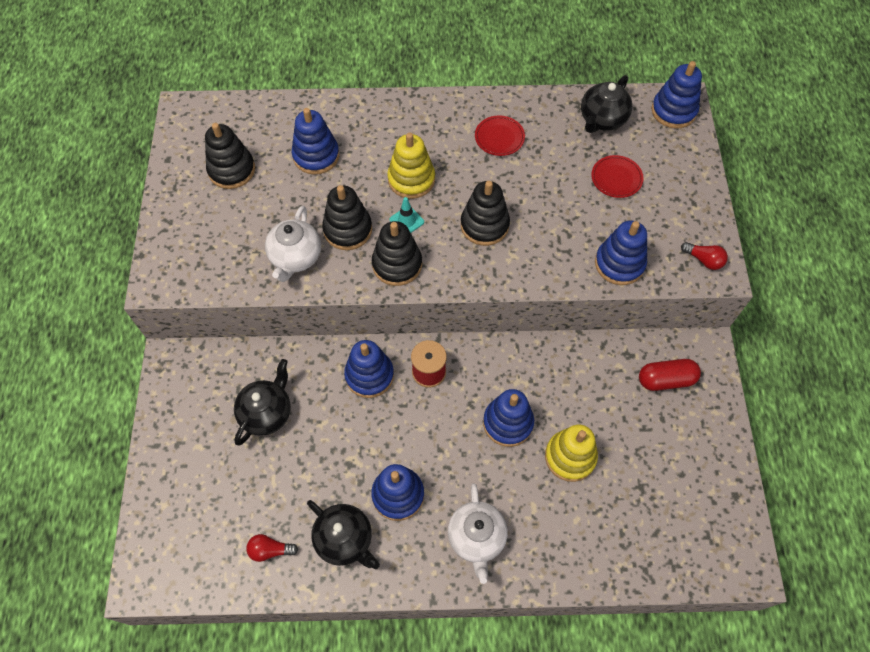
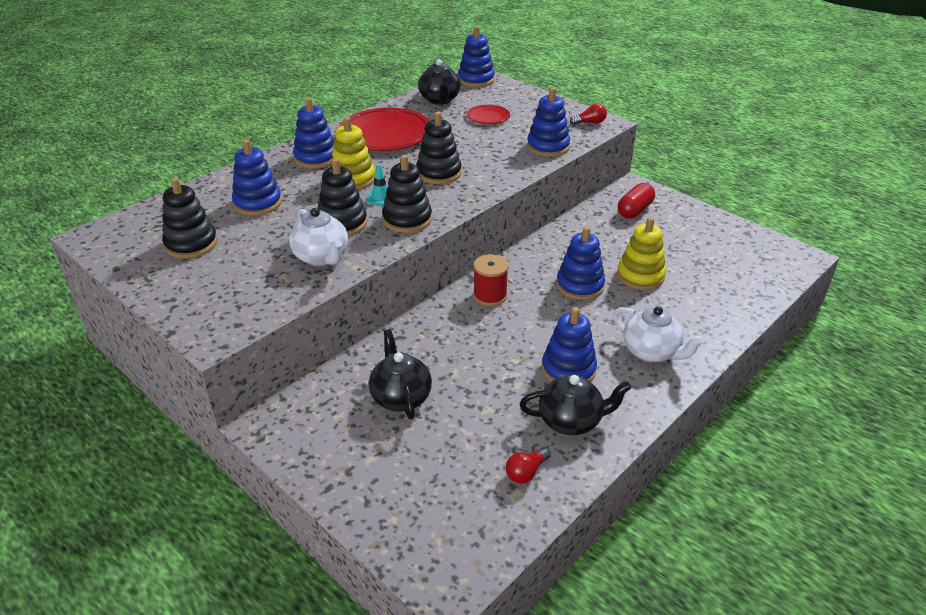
camera: 45 degrees left, 25 degrees down
blue stacking toy [344,340,394,398] -> blue stacking toy moved to [293,98,334,169]
red plate [475,115,525,156] -> red plate [339,107,430,151], size x2.05

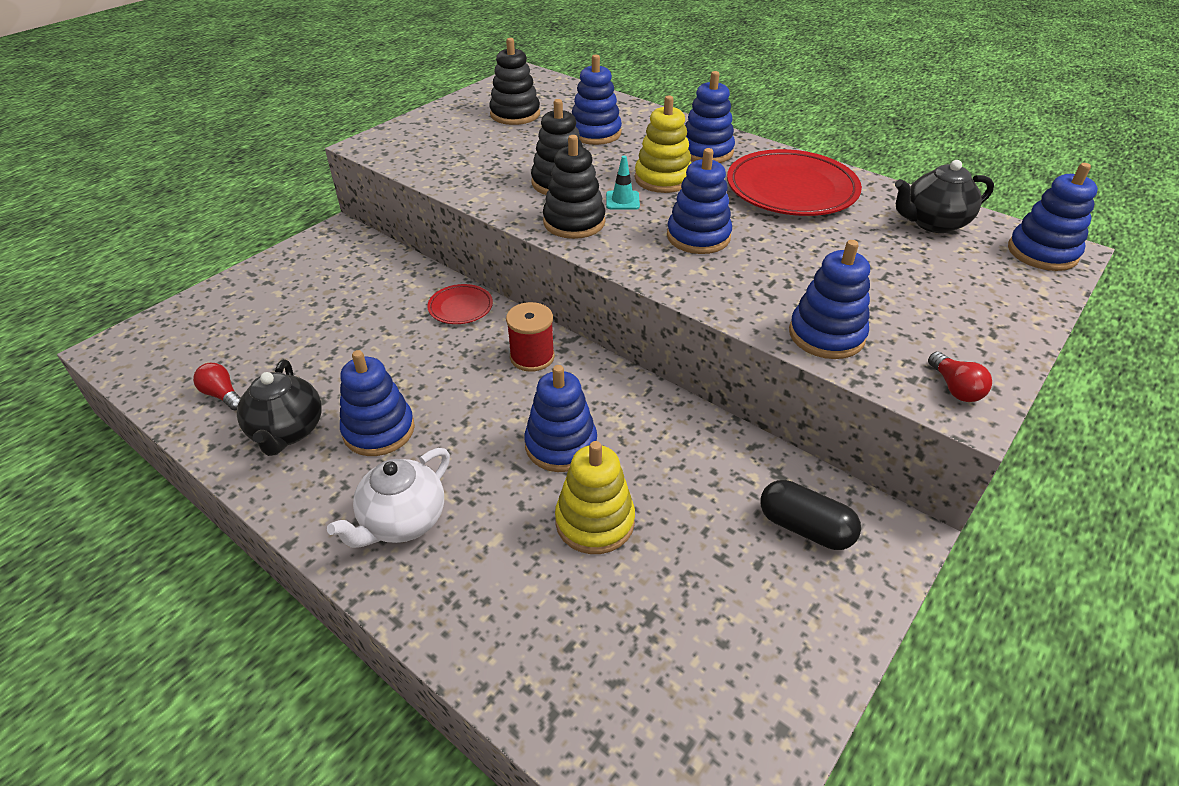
camera: 85 degrees right, 5 degrees up
white teapot [289,208,348,266] -> none
black teapot [369,329,432,420] -> none
black stacking toy [416,112,461,184] -> blue stacking toy [667,148,732,254]
red plate [466,105,510,124] -> red plate moved to [427,284,493,324]
red capsule [618,183,655,219] -> black capsule [760,480,861,550]

